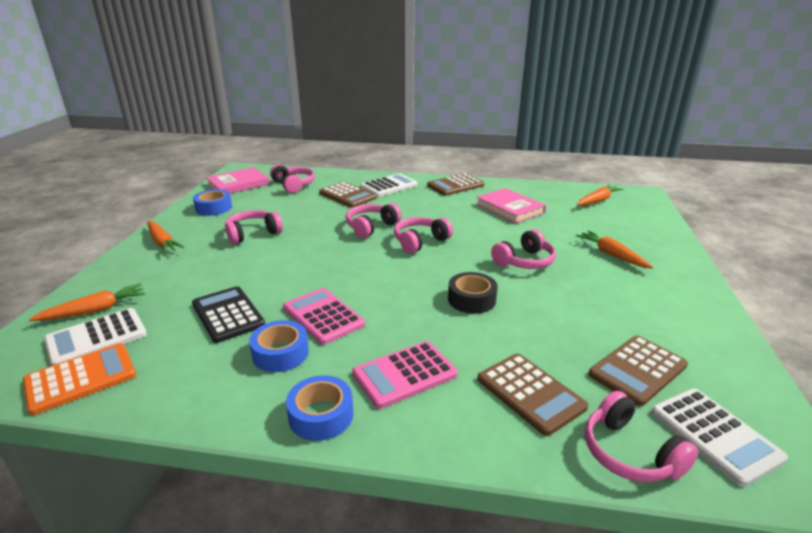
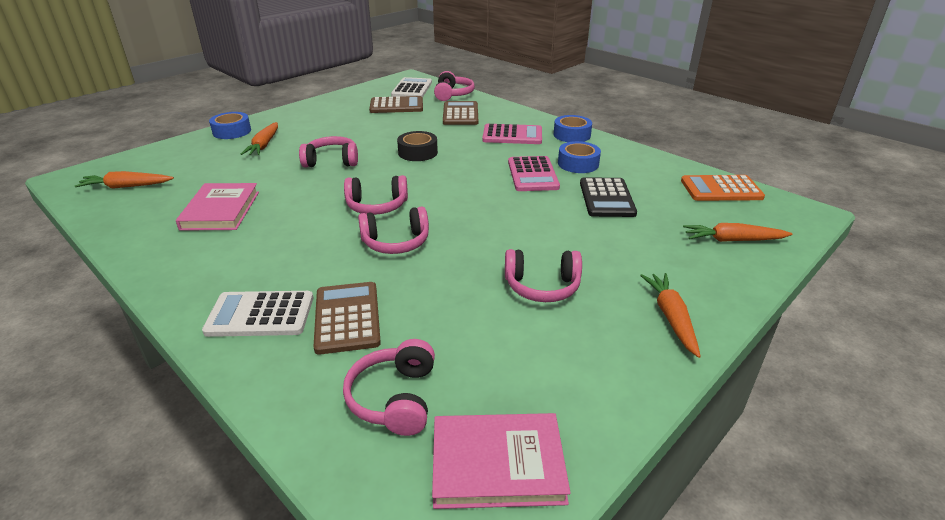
camera: 145 degrees left, 5 degrees up
white calculator [44,308,147,366] -> none
blue tape [193,189,232,216] -> blue tape moved to [209,112,251,139]
brown calculator [427,173,484,196] -> none

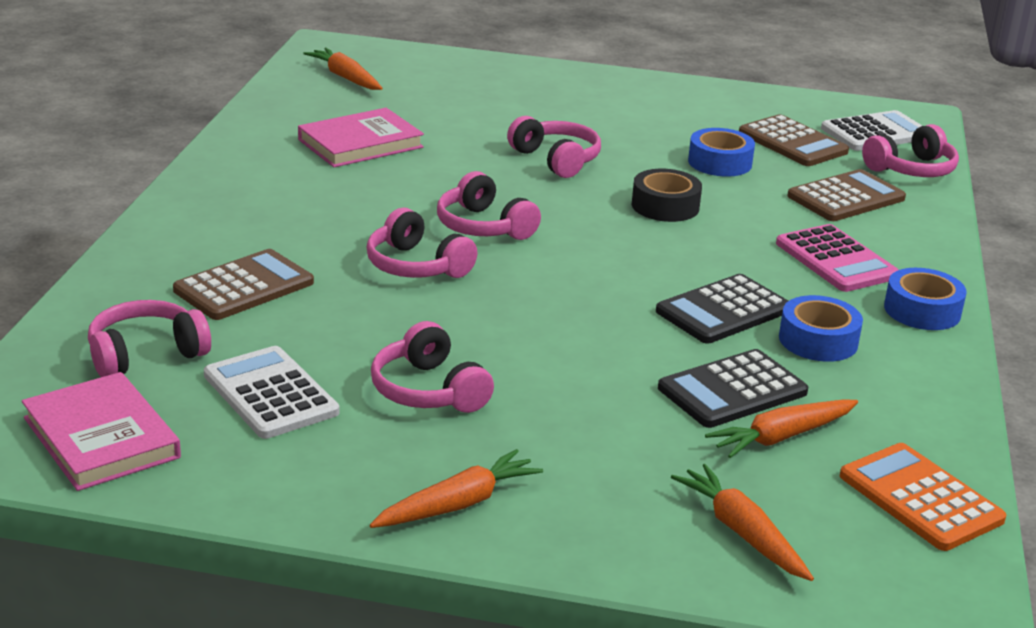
camera: 55 degrees right, 5 degrees down
white calculator [202,291,313,337] -> white calculator moved to [204,346,339,439]
blue tape [209,112,251,139] -> blue tape moved to [688,128,755,177]
orange carrot [241,122,278,155] -> orange carrot moved to [705,400,858,458]
pink calculator [508,156,560,191] -> black calculator [656,274,788,344]

